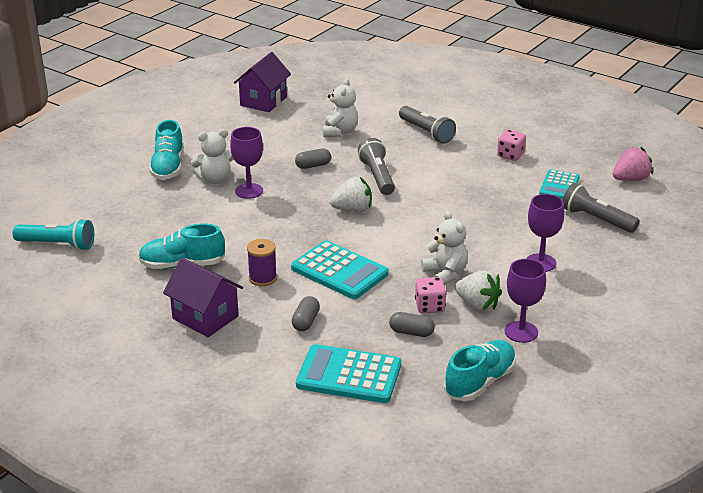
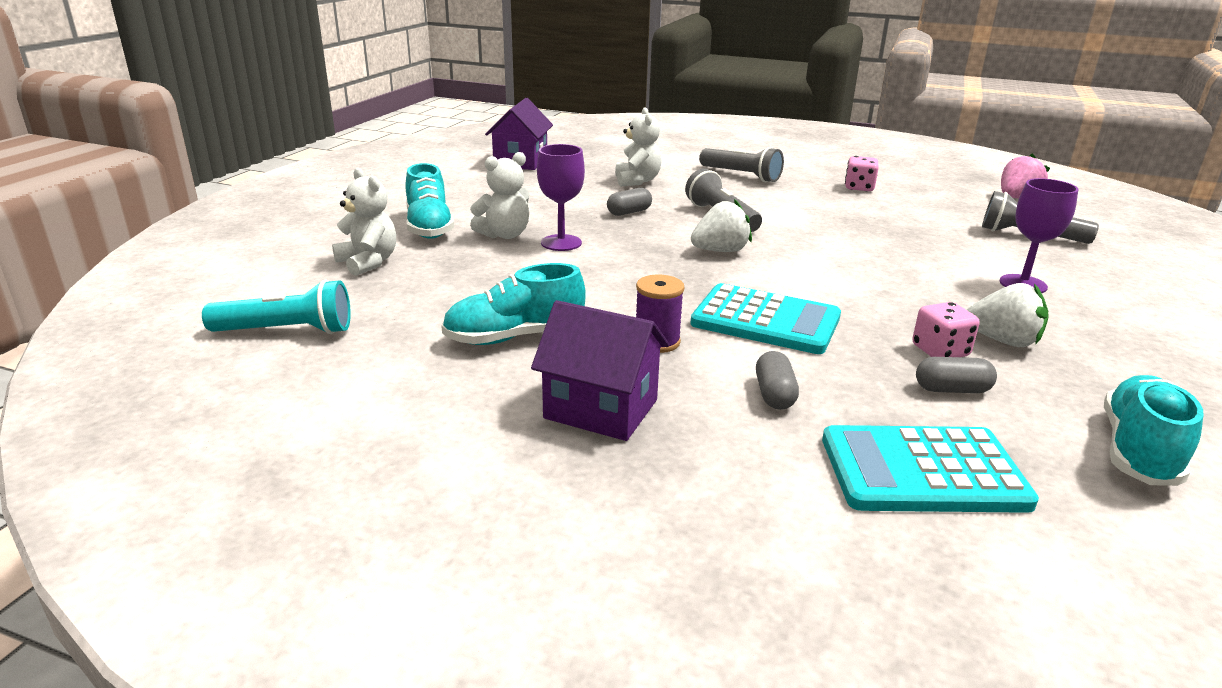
camera: 15 degrees left, 5 degrees down
white teddy bear [421,211,468,285] -> white teddy bear moved to [332,168,396,276]
purple goblet [505,259,546,343] -> none
turquoise calculator [539,169,580,199] -> none

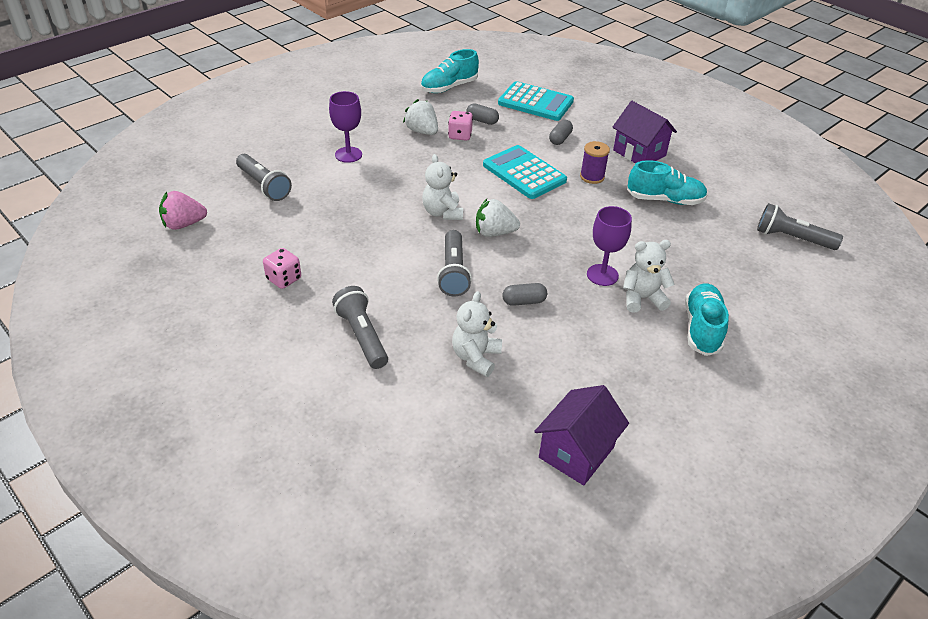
camera: 155 degrees left, 15 degrees up
turquoise flashlight [202,280,351,334] -> grey flashlight [757,203,843,250]
white teddy bear [332,168,396,276] -> white teddy bear moved to [422,154,463,220]

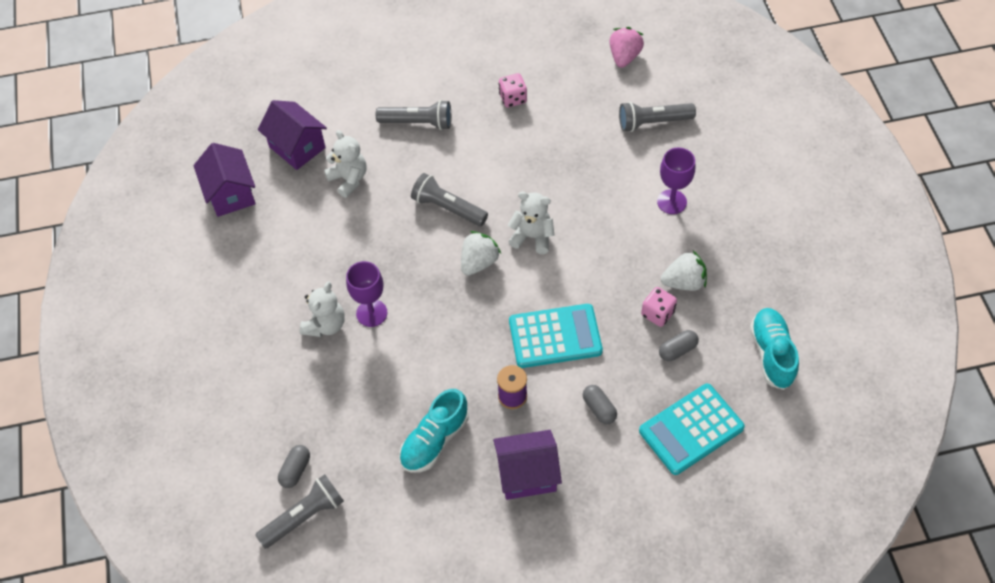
camera: 125 degrees right, 15 degrees up
grey capsule [502,283,547,306] -> grey capsule moved to [278,445,310,488]
turquoise shoe [685,283,729,356] -> none
none -> purple house [258,100,327,170]

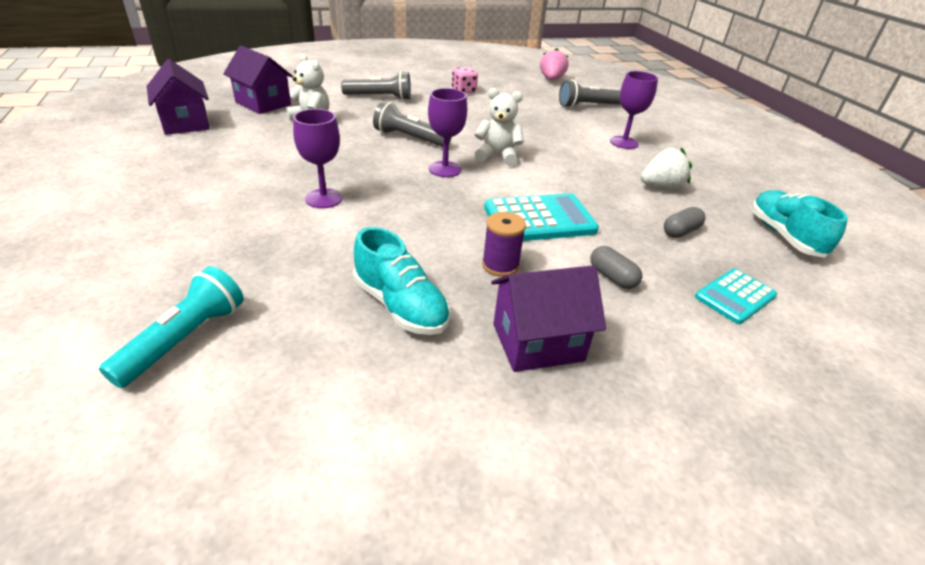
camera: 10 degrees left, 20 degrees down
grey flashlight [255,474,344,549] -> none
grey capsule [278,445,310,488] -> turquoise flashlight [99,266,244,388]
white teddy bear [300,281,345,337] -> none
turquoise shoe [399,389,469,473] -> turquoise shoe turned 75 degrees counterclockwise [354,227,451,335]
white strawberry [461,231,501,276] -> purple goblet [428,88,467,177]
turquoise calculator [639,384,745,475] -> turquoise calculator [695,269,777,324], size x0.63
pink dice [641,287,677,327] -> none

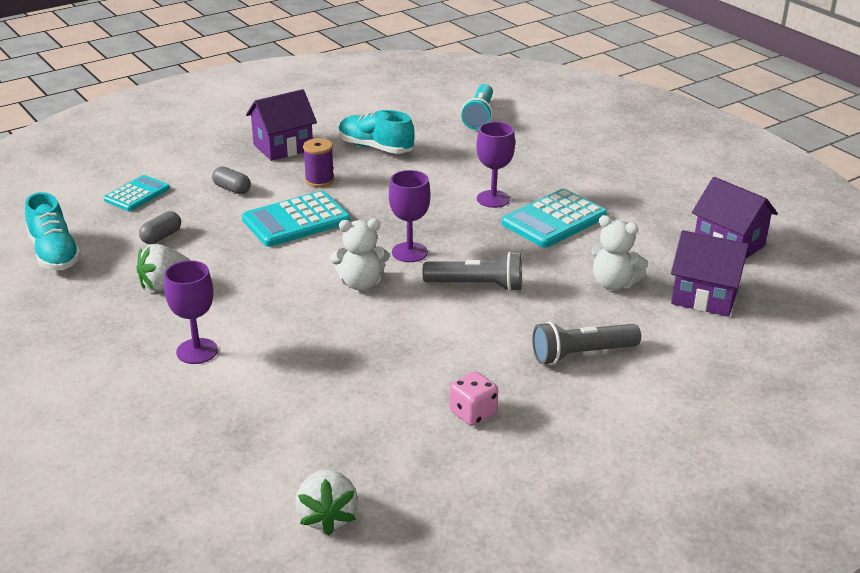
camera: 165 degrees right, 5 degrees down
pink strawberry [540,48,568,80] -> white strawberry [296,470,358,535]
grey flashlight [559,80,621,108] -> none
none -> turquoise calculator [501,189,607,248]

